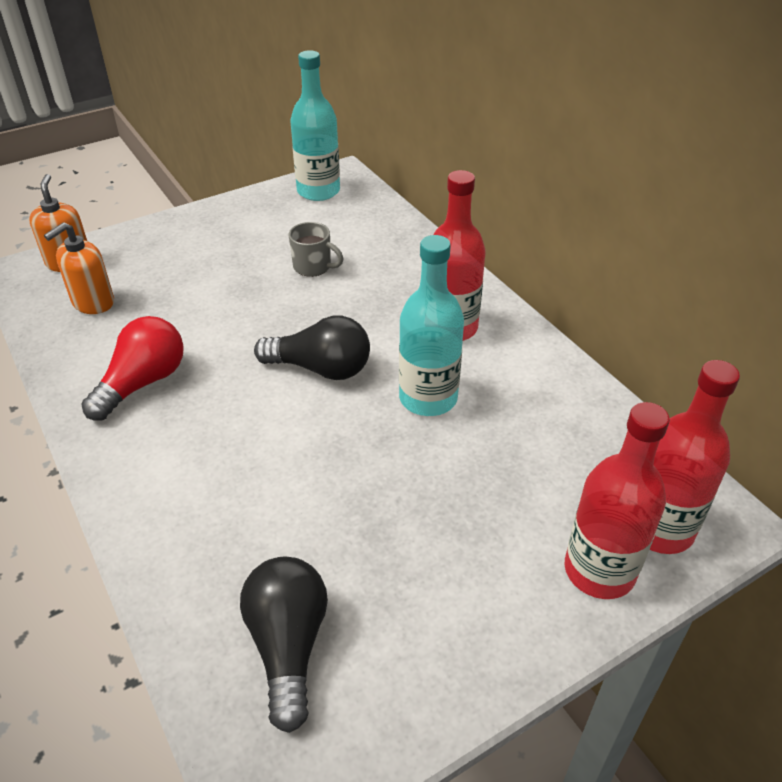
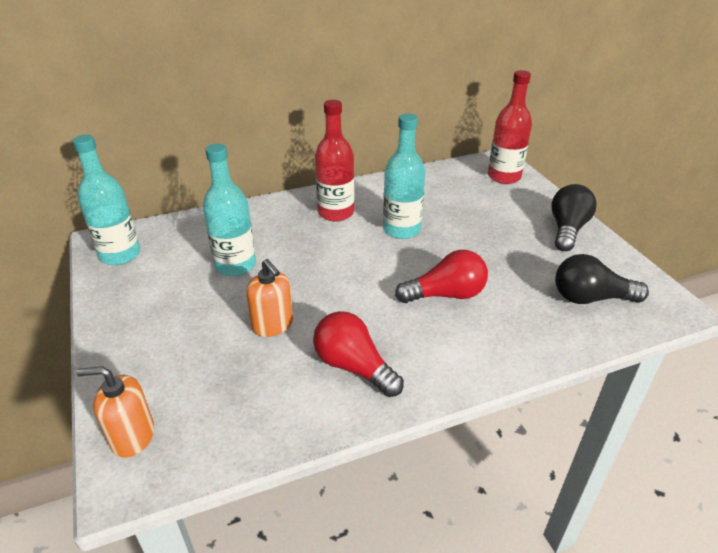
camera: 80 degrees left, 5 degrees down
orange soap dispenser [44,222,114,314] -> orange soap dispenser moved to [246,259,293,337]
black light bulb [254,315,370,380] -> black light bulb moved to [551,184,597,251]
grey mug [289,222,343,277] -> turquoise bottle [203,144,256,276]
red bottle [564,402,670,599] -> none
none -> red light bulb [395,250,488,303]

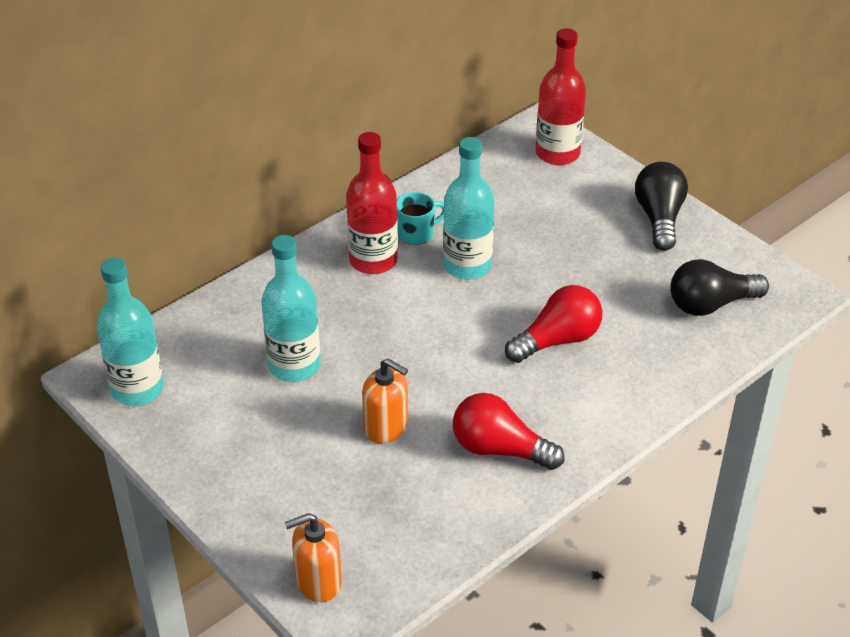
camera: 20 degrees left, 5 degrees up
none -> turquoise mug [397,192,444,245]

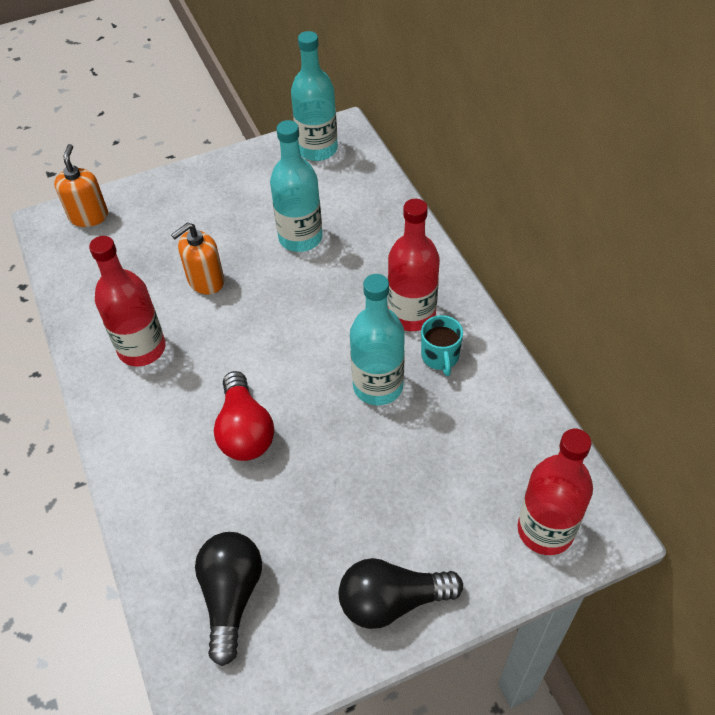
camera: 110 degrees right, 10 degrees up
red light bulb [453,393,565,470] -> red bottle [89,236,166,367]
black light bulb [635,162,688,251] -> black light bulb turned 150 degrees clockwise [339,558,463,629]

